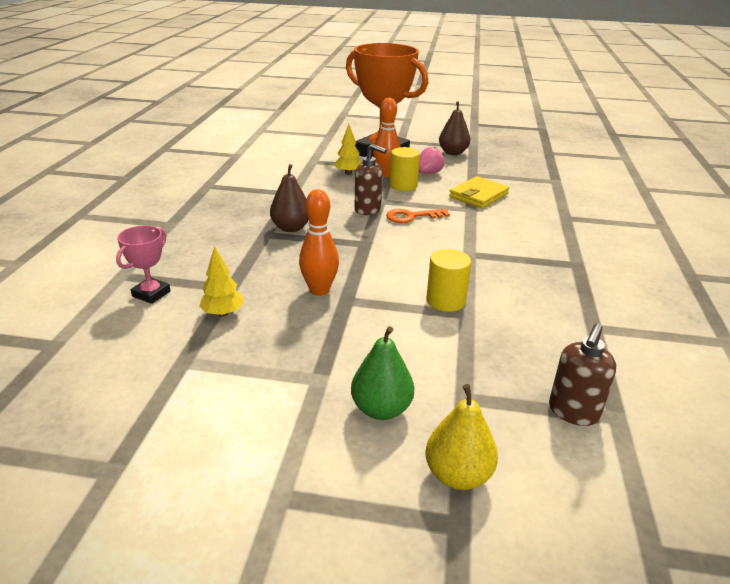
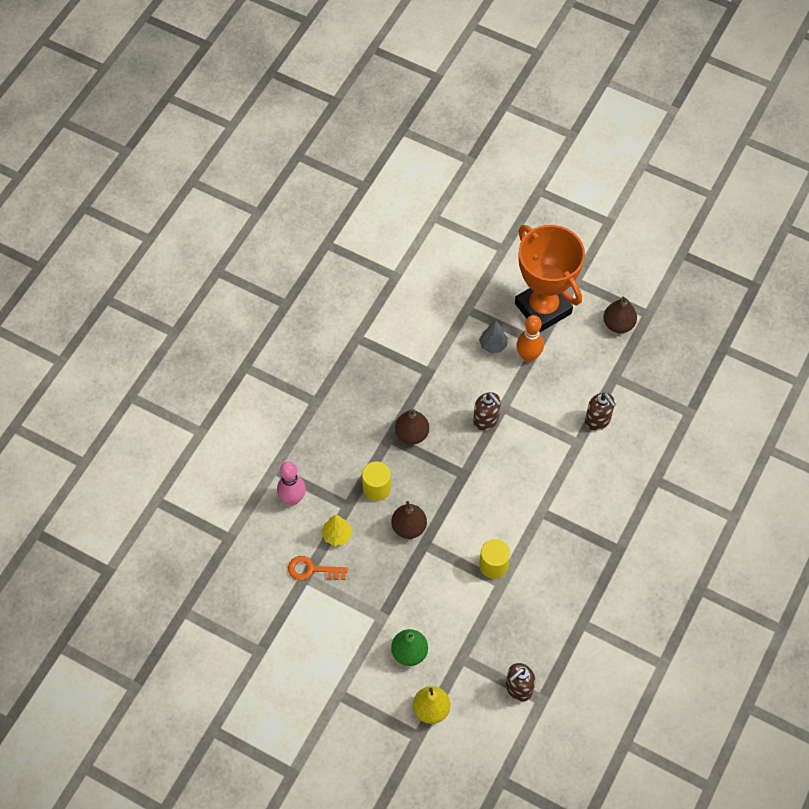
camera: 20 degrees right, 30 degrees up
pink trophy [116,225,171,304] -> pink bowling pin [277,462,306,505]
orange bowling pin [299,189,339,296] -> brown pear [391,501,427,539]
yellow tree [334,124,361,175] -> grey tree [479,320,508,353]
orange key [386,209,450,223] -> orange key moved to [288,556,347,580]
yellow cylinder [389,147,420,191] -> yellow cylinder moved to [362,461,391,501]
pink strawberry [419,147,445,174] -> none
yellow wallet [449,176,509,208] -> brown soap dispenser [585,393,616,431]

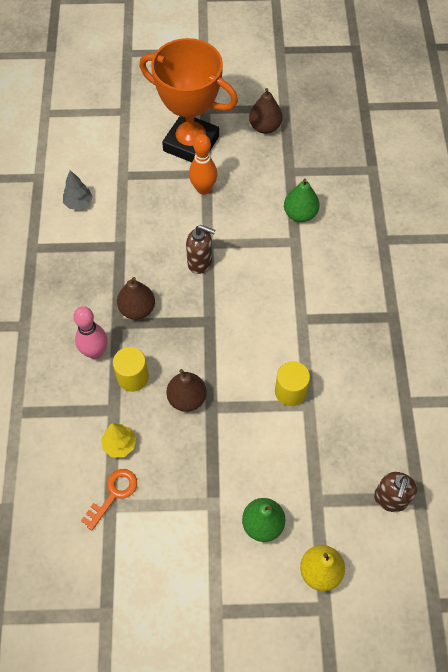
camera: 30 degrees left, 0 degrees up
pink bowling pin [277,462,306,505] -> pink bowling pin moved to [73,306,108,359]
orange key [288,556,347,580] -> orange key turned 150 degrees clockwise [81,469,137,531]
grey tree [479,320,508,353] -> grey tree moved to [63,170,93,210]
brown soap dispenser [585,393,616,431] -> green pear [284,179,320,222]

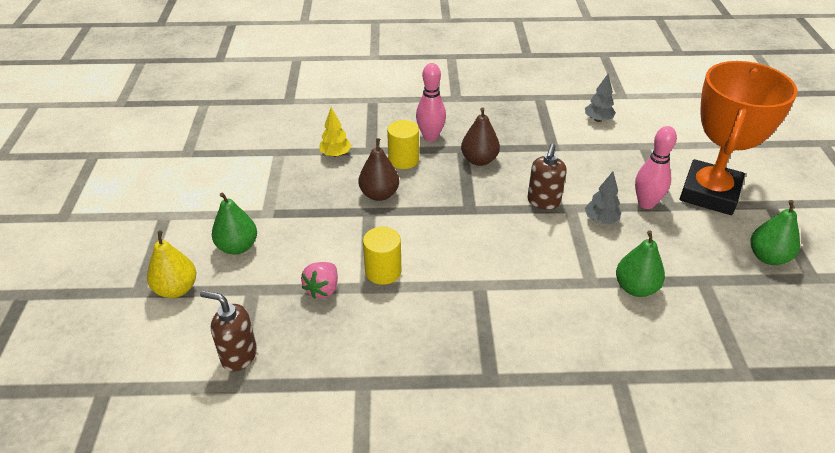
camera: 90 degrees right, 20 degrees down
orange key [81,469,137,531] -> none
orange bowling pin [189,134,217,195] -> pink bowling pin [635,126,677,209]
brown pear [249,88,282,134] -> green pear [751,200,800,265]
none -> pink strawberry [301,262,338,299]
none -> grey tree [585,171,621,224]

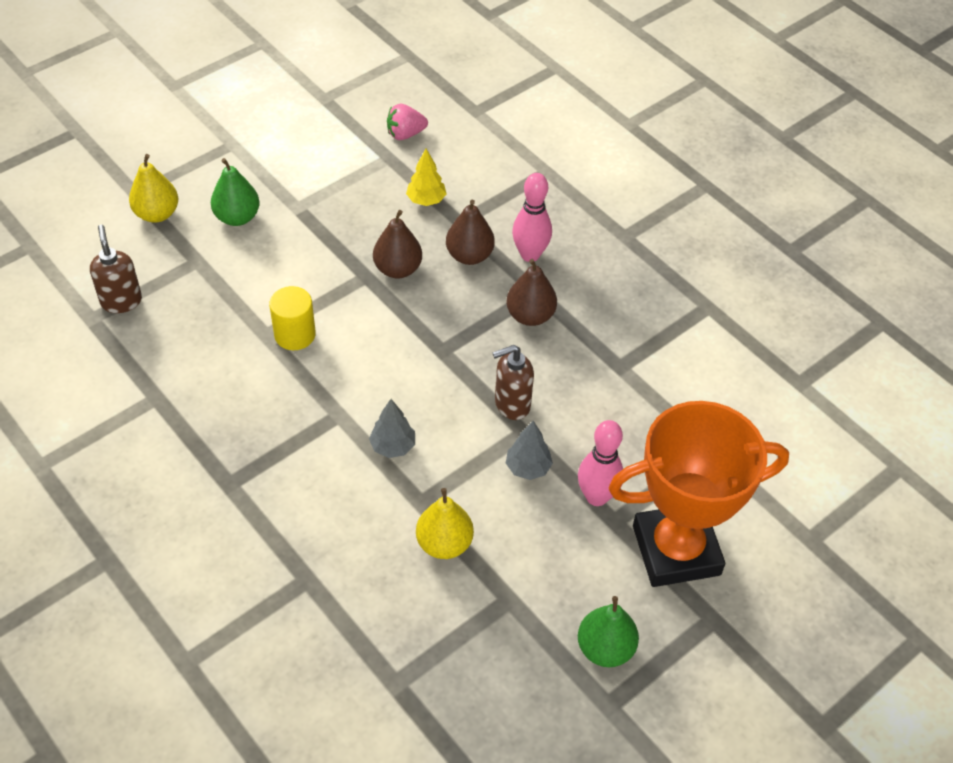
camera: 50 degrees right, 10 degrees up
pink strawberry [301,262,338,299] -> pink strawberry moved to [387,104,428,140]
yellow cylinder [387,120,419,169] -> brown pear [446,200,495,265]
grey tree [585,74,616,122] -> grey tree moved to [369,399,415,458]
green pear [616,231,665,297] -> yellow pear [416,488,474,559]

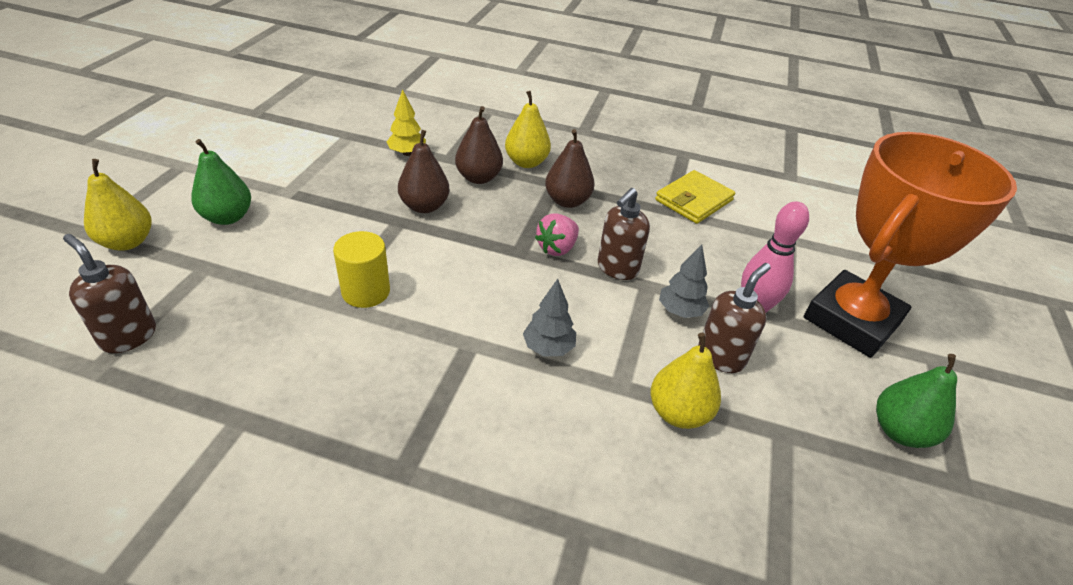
camera: 35 degrees left, 10 degrees down
pink strawberry [387,104,428,140] -> pink strawberry moved to [535,213,579,256]
pink bowling pin [512,173,552,262] -> yellow pear [505,91,551,168]
none -> yellow wallet [655,170,735,224]
none -> brown soap dispenser [698,263,771,373]

